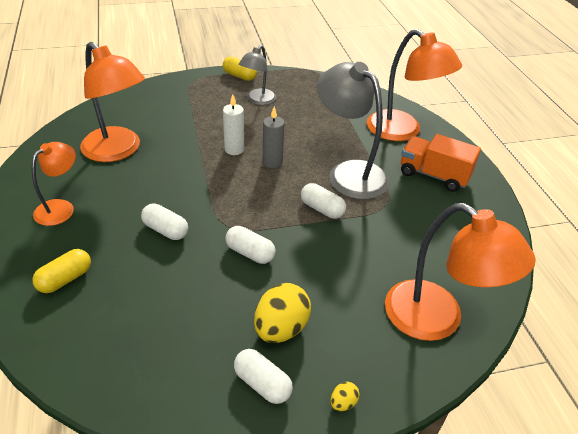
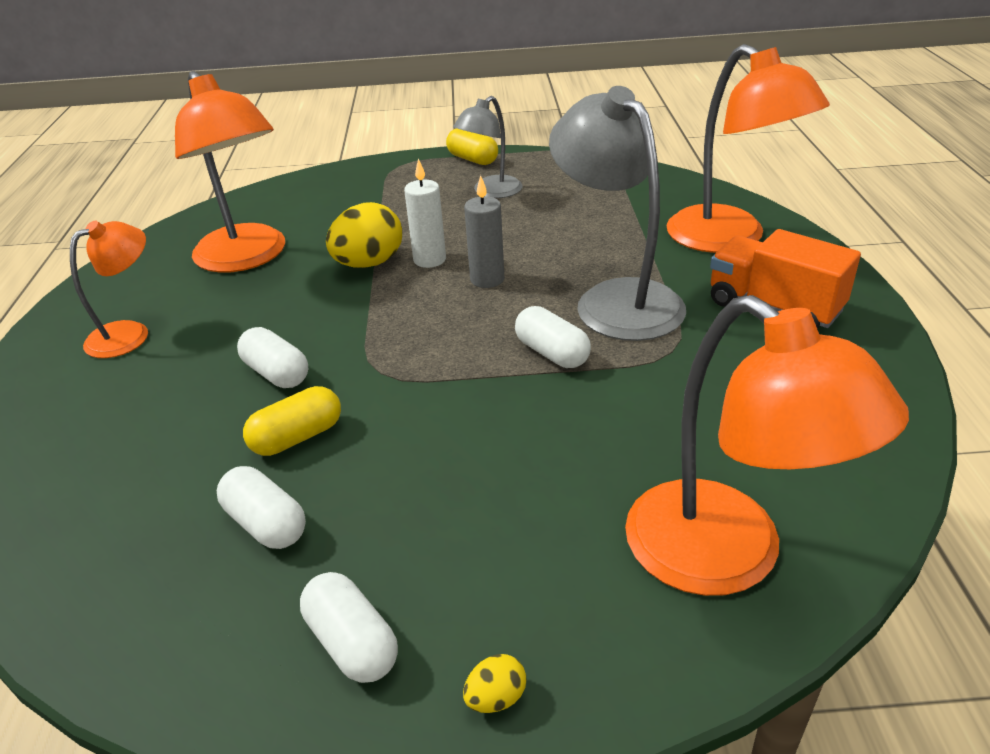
camera: 15 degrees right, 5 degrees down
yellow capsule [32,249,91,293] -> yellow capsule moved to [243,386,341,456]
white capsule [225,226,276,264] -> white capsule moved to [217,466,306,549]
yellow egg [254,283,311,343] -> yellow egg moved to [326,202,402,268]

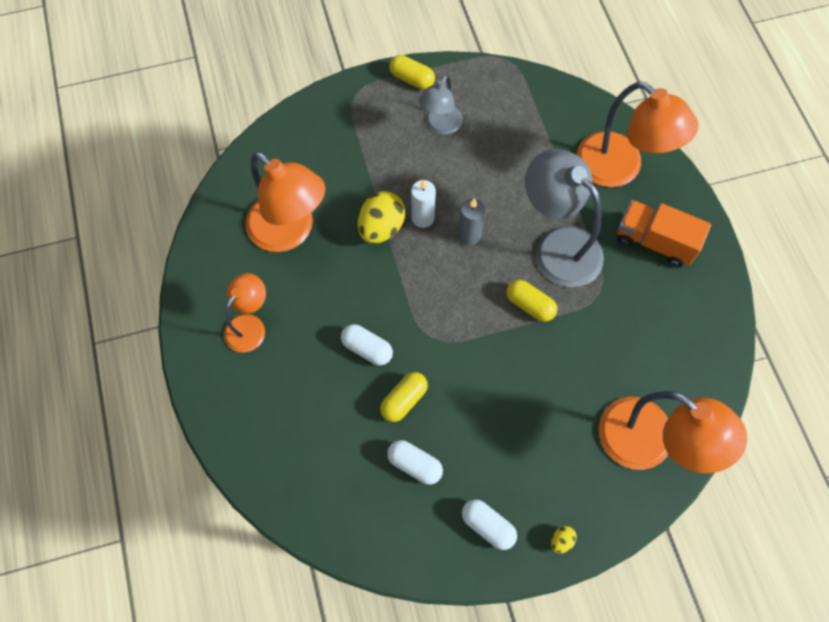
camera: 15 degrees left, 30 degrees up
white capsule [515,306,591,368] -> yellow capsule [506,280,557,322]

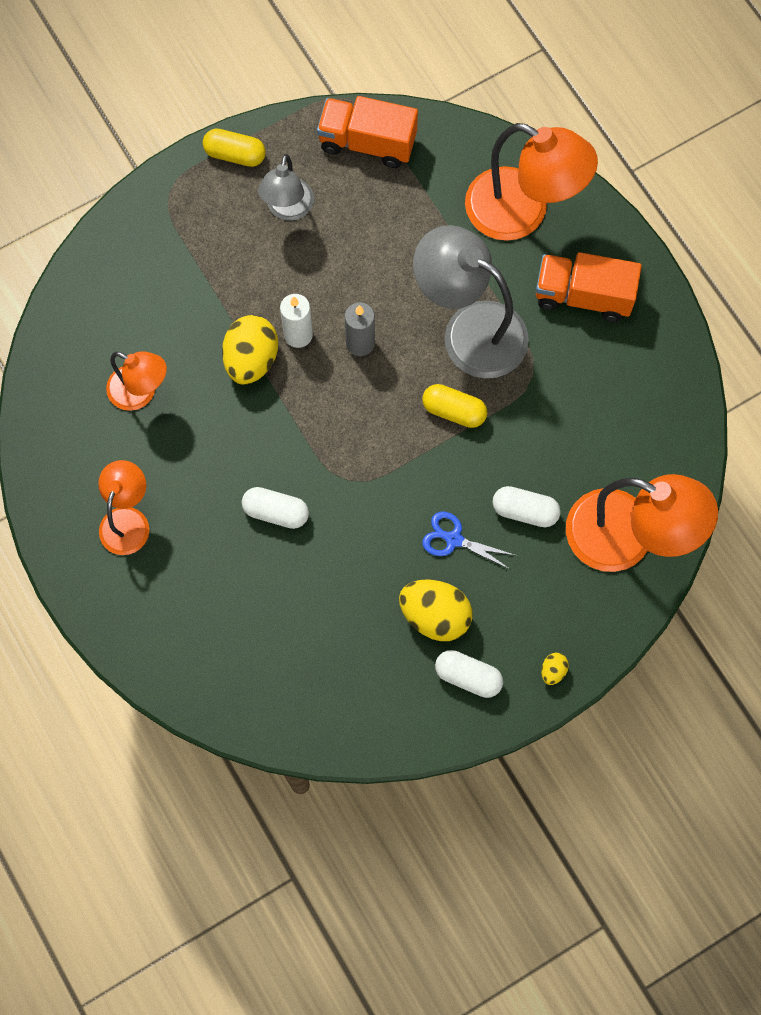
camera: 15 degrees left, 5 degrees up
orange lamp [246,152,326,252] -> orange lamp [106,351,167,411], size x0.58
yellow capsule [380,372,428,422] -> none
white capsule [387,440,443,485] -> white capsule moved to [493,486,561,527]
none -> orange truck [317,96,418,168]
none -> yellow egg [399,579,472,641]
none -> blue scissors [422,512,517,569]

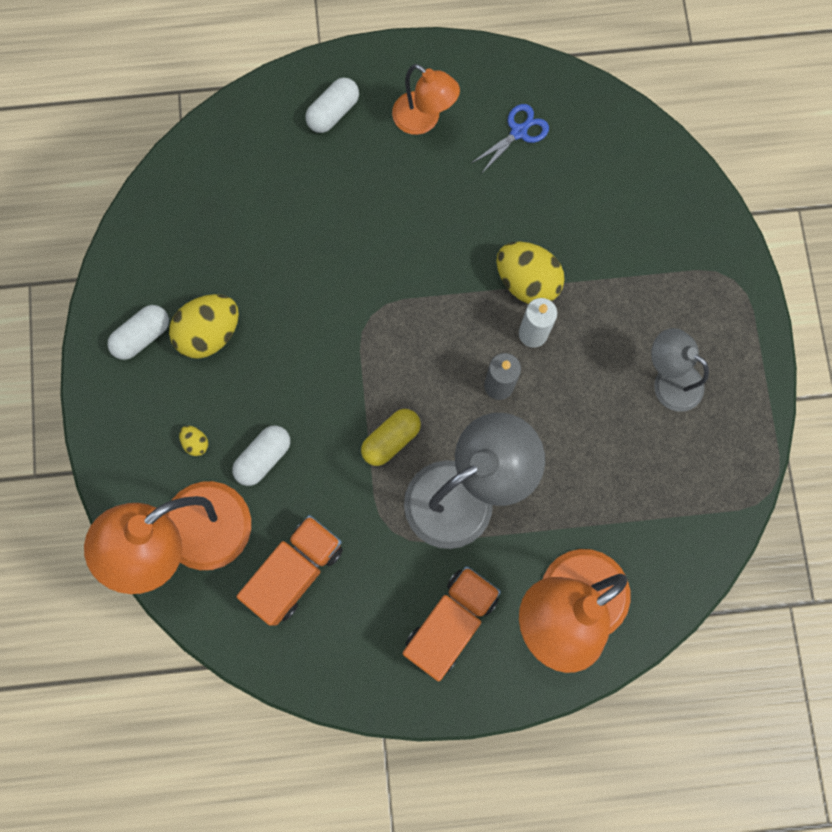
camera: 115 degrees right, 5 degrees up
orange lamp [106,351,167,411] -> none
yellow capsule [203,128,266,167] -> none
white capsule [242,487,309,529] -> white capsule moved to [306,78,359,133]
orange truck [317,96,418,168] -> orange truck moved to [236,515,343,626]
blue scissors [422,512,517,569] -> blue scissors moved to [470,104,549,174]
yellow egg [541,653,569,685] -> yellow egg moved to [179,426,208,456]

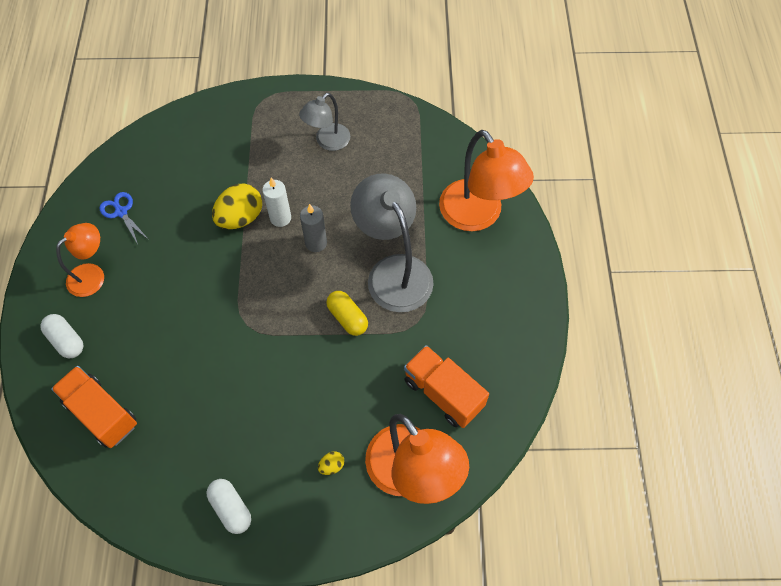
camera: 85 degrees left, 15 degrees down
yellow egg [169,294,239,359] -> none
white capsule [232,425,290,486] -> none
orange truck [403,566,501,682] -> orange truck moved to [51,366,137,448]

